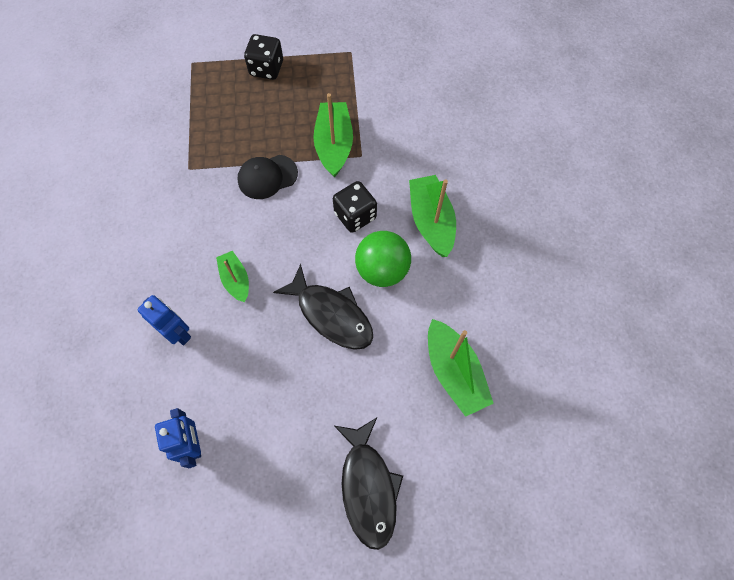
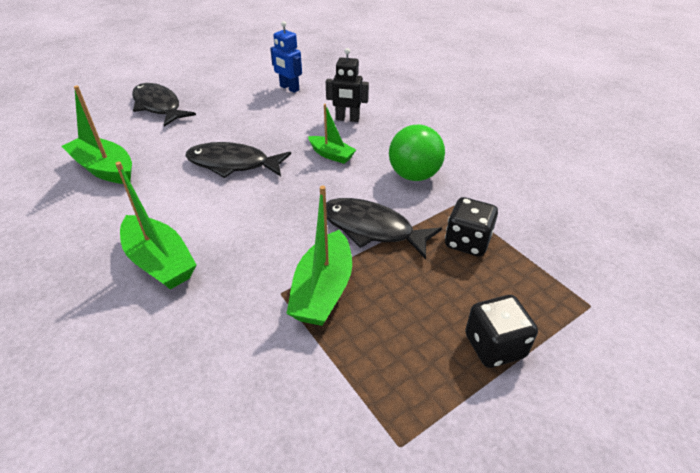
camera: 150 degrees right, 25 degrees down
blue robot [137,295,191,345] -> black robot [326,48,369,122]
black cap [237,155,298,199] -> black fish [326,198,442,259]
green boat [313,93,353,178] -> green boat turned 45 degrees clockwise [286,186,352,326]
black dice [333,181,377,233] -> black dice moved to [445,197,498,257]
green ball [355,231,411,287] -> green ball moved to [389,124,445,181]

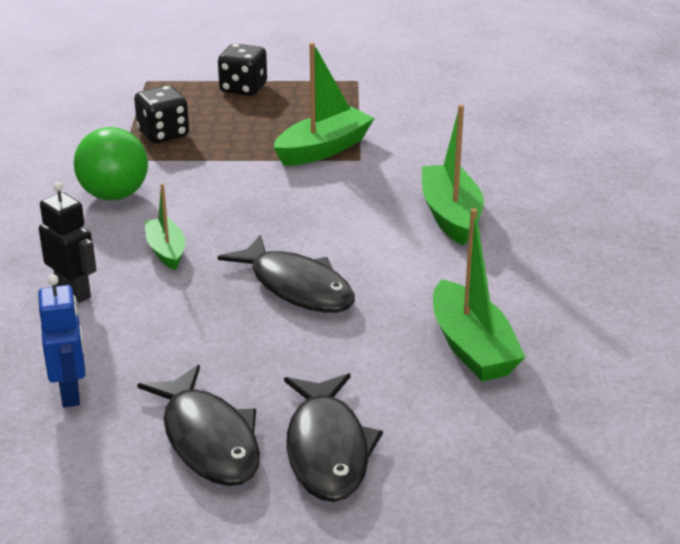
camera: 145 degrees left, 10 degrees down
black fish [326,198,442,259] -> black fish moved to [137,365,260,486]

